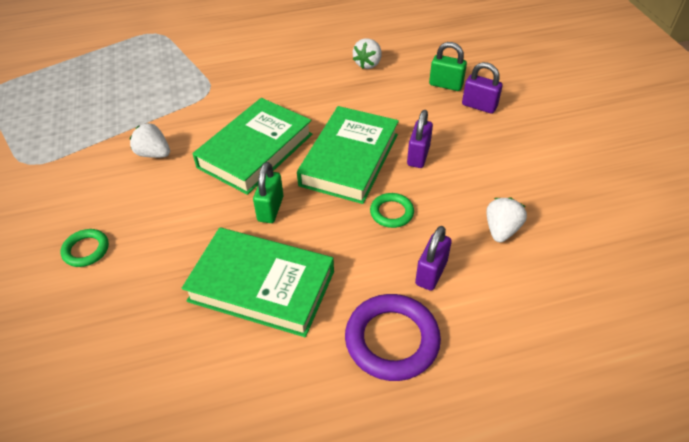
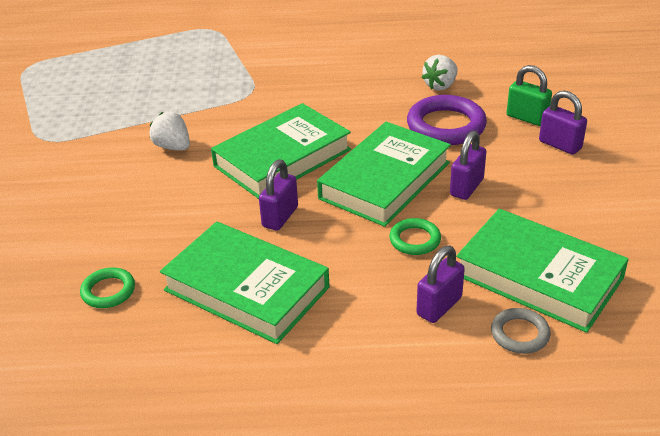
camera: 15 degrees right, 10 degrees down
green ring [61,229,109,267] -> green ring moved to [80,267,135,308]
green padlock [253,162,283,223] -> purple padlock [259,159,298,231]
purple ring [345,294,441,381] -> purple ring moved to [407,95,487,145]
white strawberry [486,198,527,242] -> green book [456,209,629,333]
none -> grey ring [491,308,551,354]

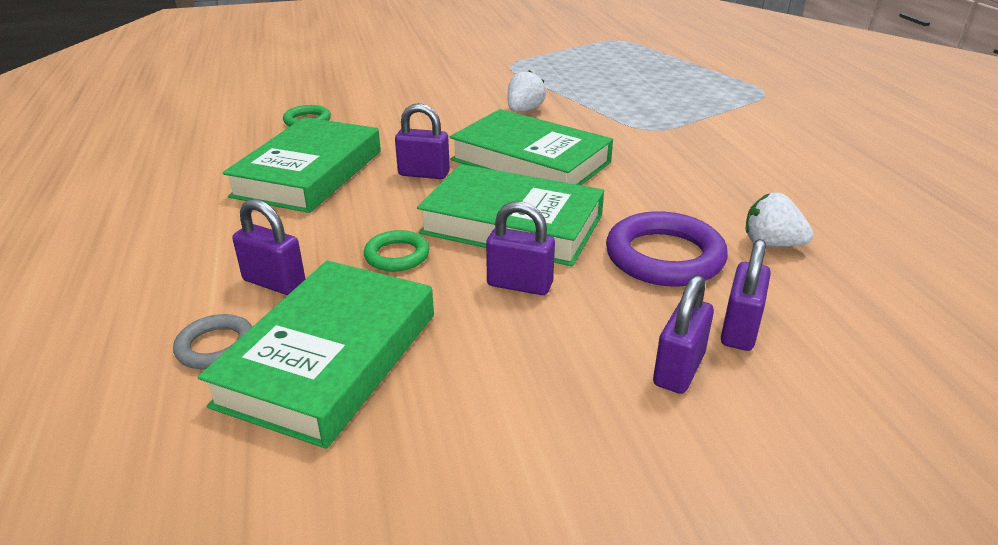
camera: 75 degrees right, 5 degrees down
green padlock [507,65,552,126] -> purple padlock [721,239,771,351]

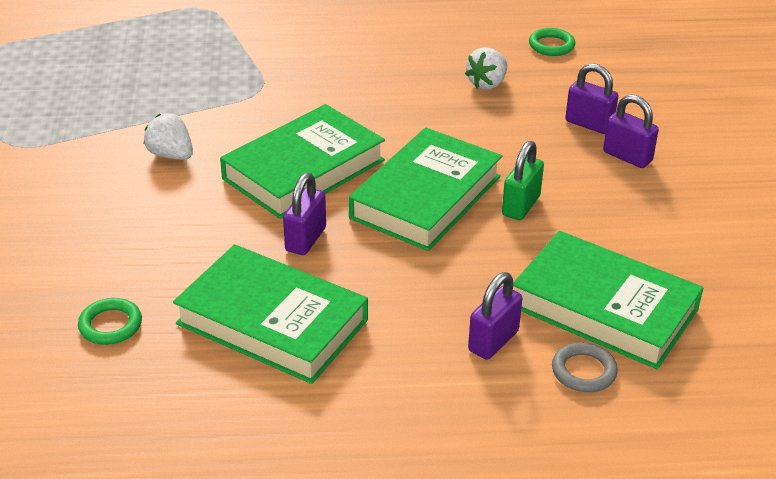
camera: 80 degrees left, 5 degrees up
green ring [364,230,430,271] -> green ring moved to [529,28,575,56]
purple padlock [486,201,555,295] -> green padlock [502,141,544,220]
purple ring [606,211,728,287] -> none

